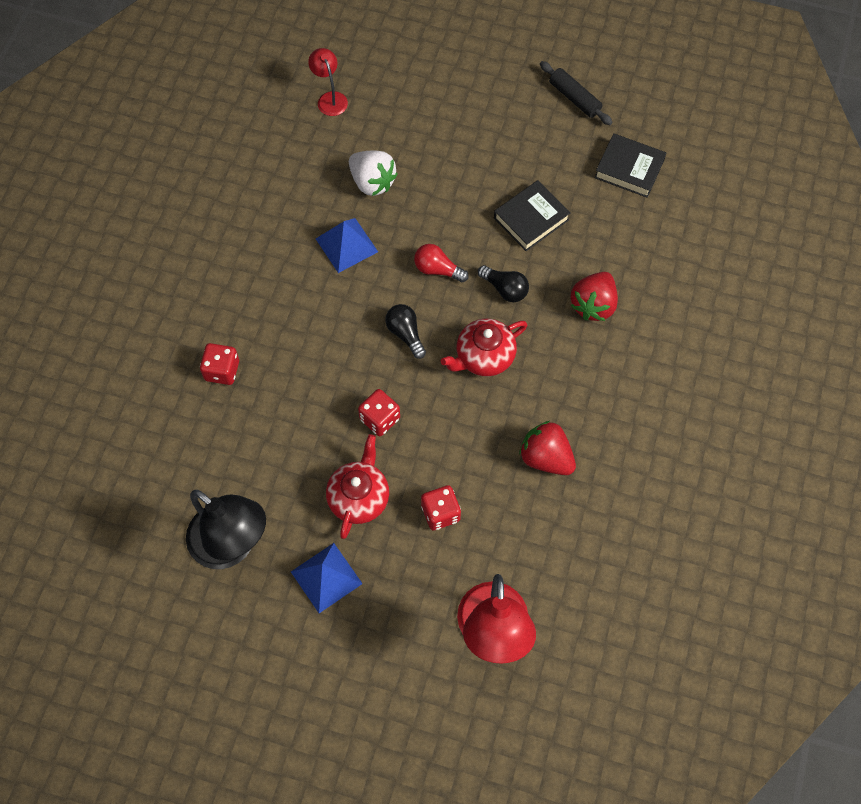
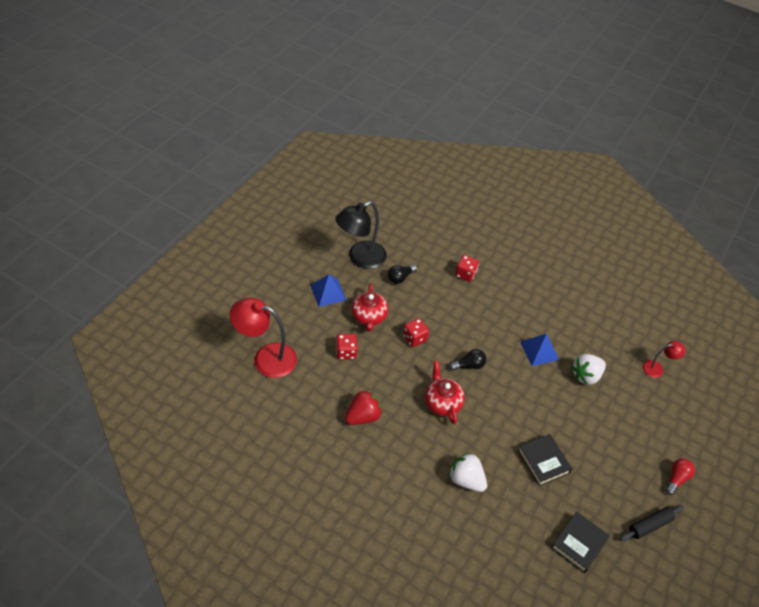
camera: 100 degrees right, 15 degrees down
red teapot [326,434,389,539] -> red teapot turned 60 degrees clockwise [351,283,388,332]
red light bulb [414,244,469,283] -> red light bulb moved to [665,458,695,495]
black light bulb [478,265,529,302] -> black light bulb moved to [388,264,417,284]
red strawberry [570,272,618,321] -> white strawberry [449,453,487,492]

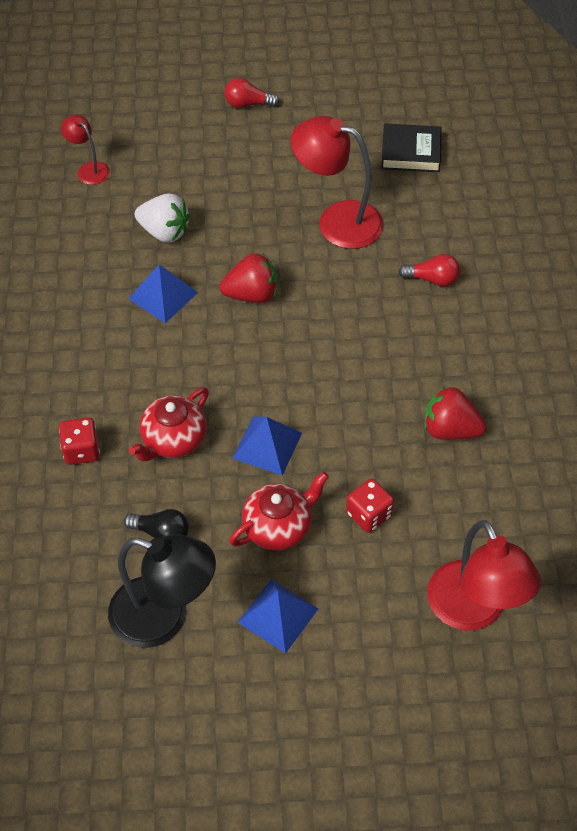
camera: 120 degrees left, 5 degrees up
red dice [403,318,429,347] -> blue pyramid [232,416,302,476]
red teapot [425,361,465,424] -> red teapot moved to [129,387,209,461]
black light bulb [449,349,486,371] -> none
white strawberry [449,453,487,492] -> red light bulb [398,254,460,286]
black book [517,434,572,486] -> red lamp [291,116,384,249]
black rolling pin [620,505,684,541] -> none
none -> red strawberry [220,253,277,303]

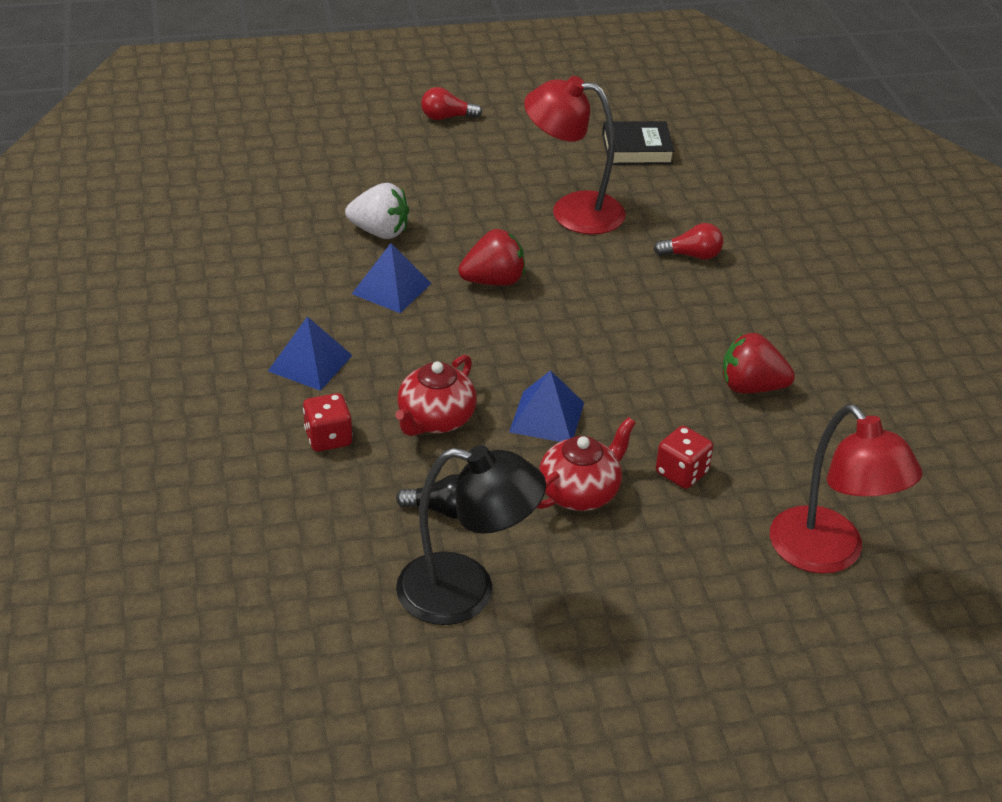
camera: 10 degrees left, 15 degrees down
red lamp [61,115,110,185] -> none
blue pyramid [238,579,318,654] -> blue pyramid moved to [268,316,353,391]

